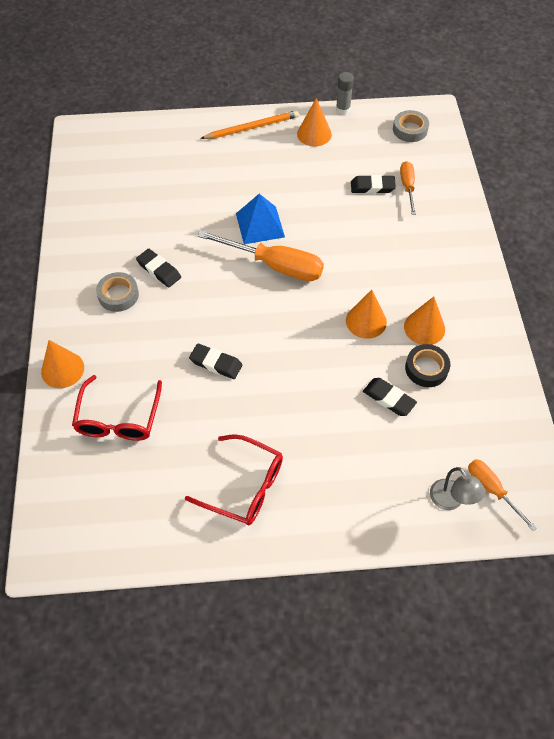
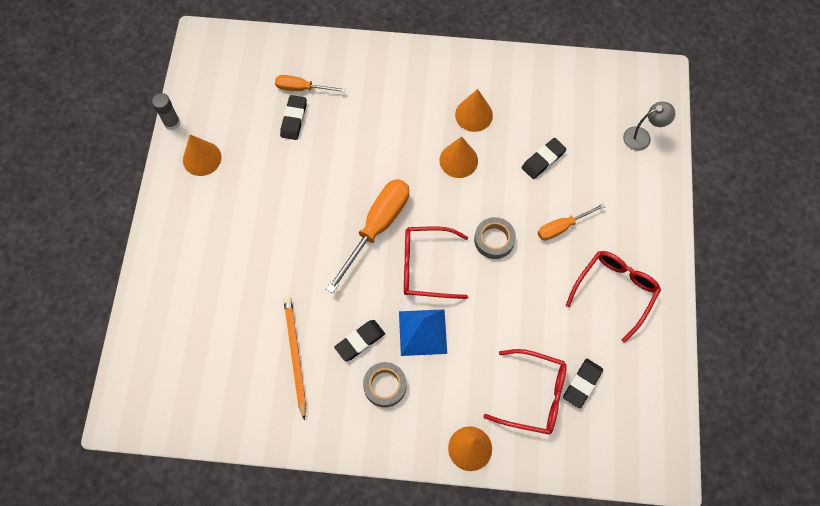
camera: 80 degrees left, 10 degrees up
black eraser [189,344,242,379] -> black eraser moved to [563,359,603,408]
orange pencil [200,110,299,139] -> orange pencil moved to [284,297,306,421]
blue pyramid [236,194,285,244] -> blue pyramid moved to [399,309,447,356]
grey tape [393,110,429,142] -> grey tape moved to [474,217,516,259]
black tape [405,344,450,387] -> none
orange screwdriver [468,459,537,531] -> orange screwdriver moved to [538,203,605,240]
none -> red glasses [404,226,468,299]

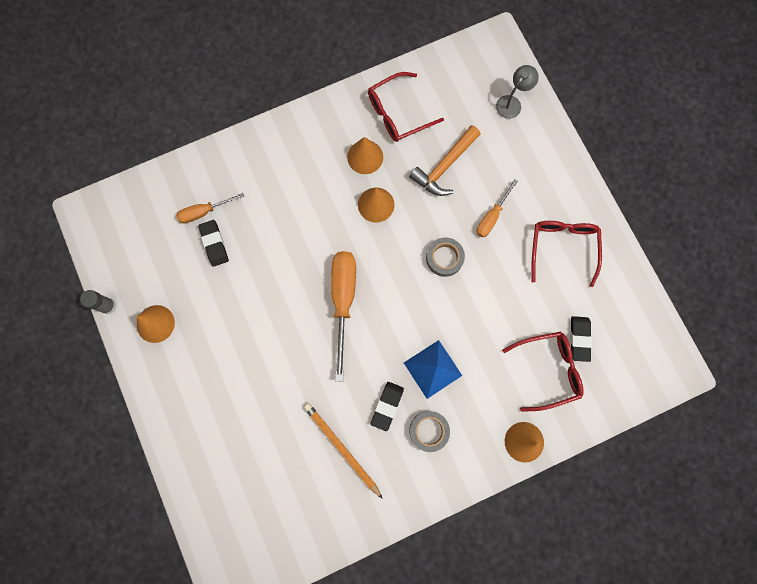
camera: 30 degrees left, 10 degrees up
red glasses [404,226,468,299] -> red glasses moved to [368,72,444,142]
black eraser [522,138,567,179] -> orange hammer [409,125,481,196]

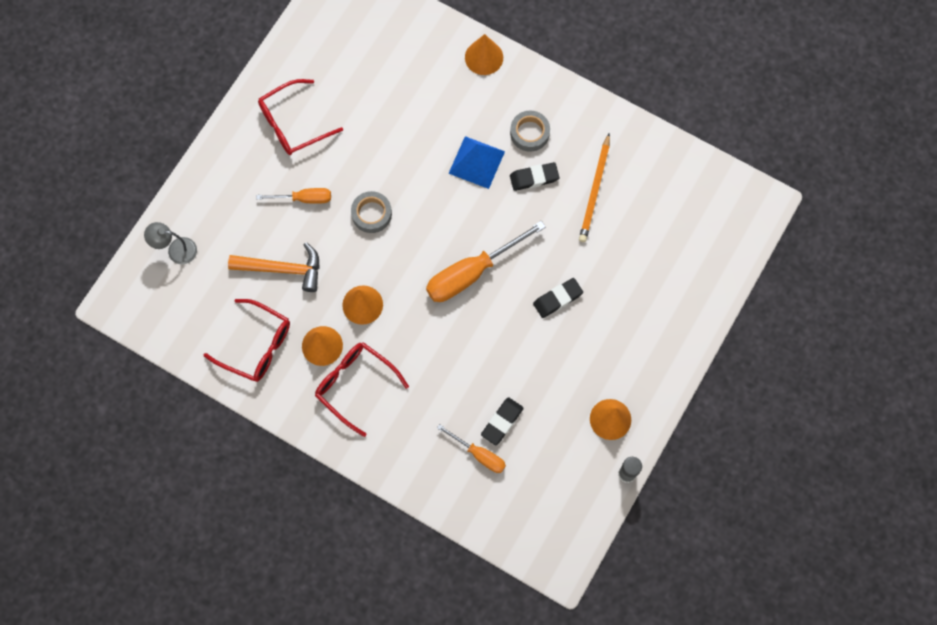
camera: 125 degrees left, 5 degrees down
red glasses [502,331,584,412] -> red glasses moved to [315,342,409,437]
black eraser [570,316,592,362] -> black eraser moved to [533,278,583,318]

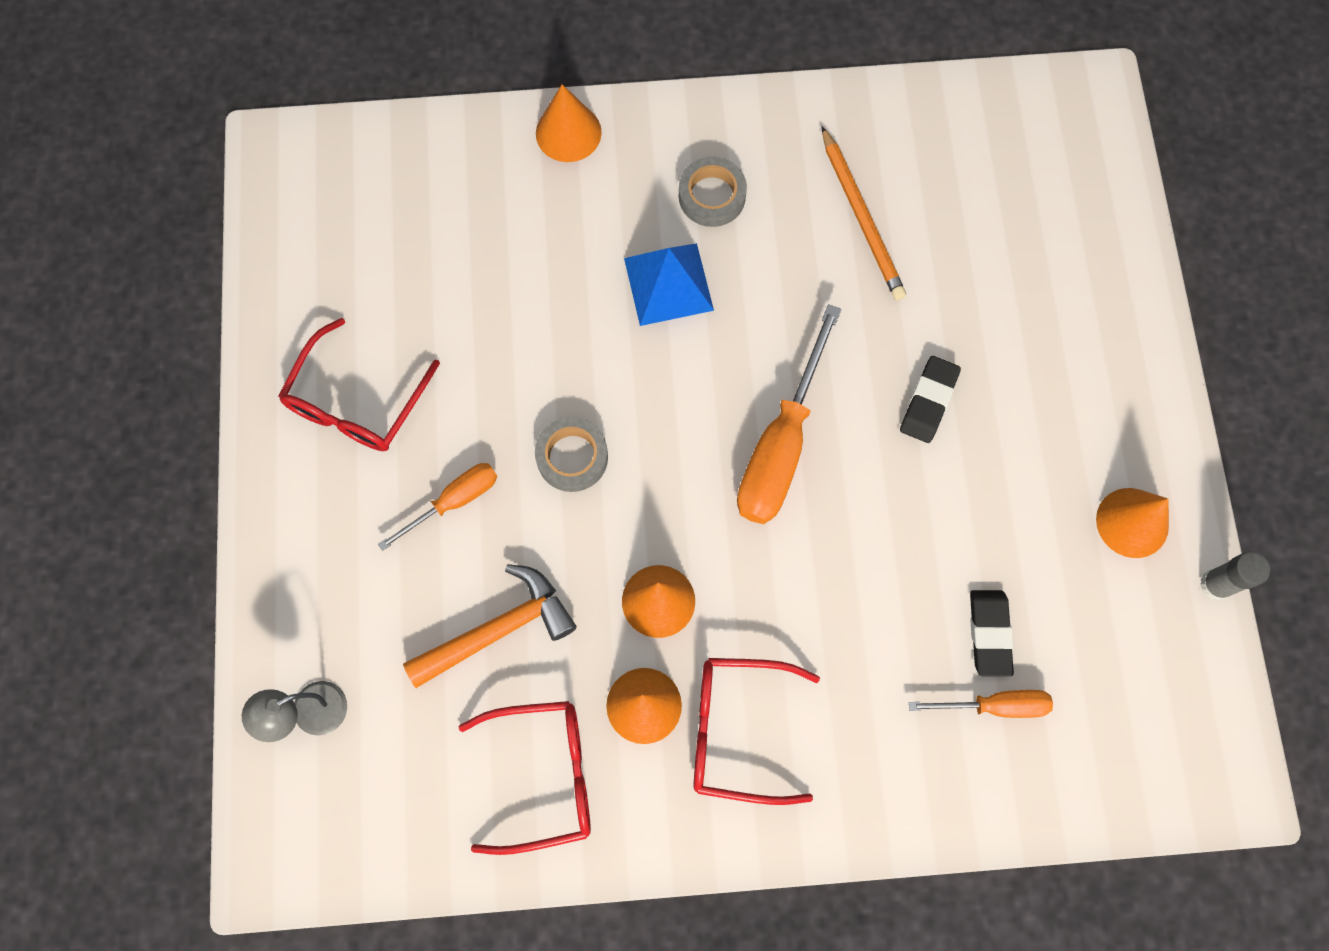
camera: 35 degrees left, 0 degrees up
black eraser [510,162,559,191] -> none

